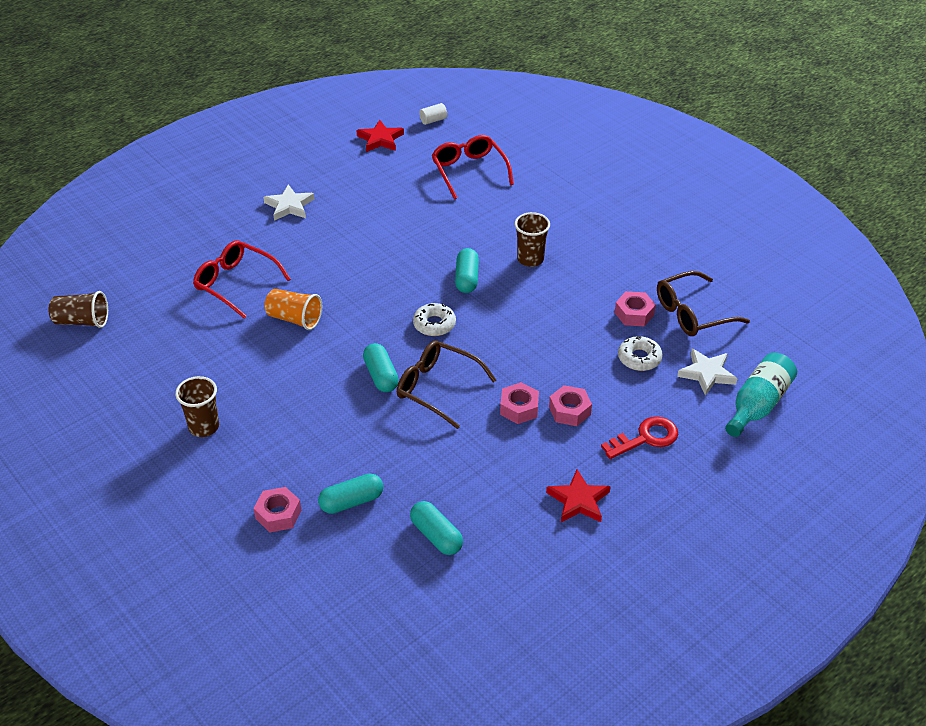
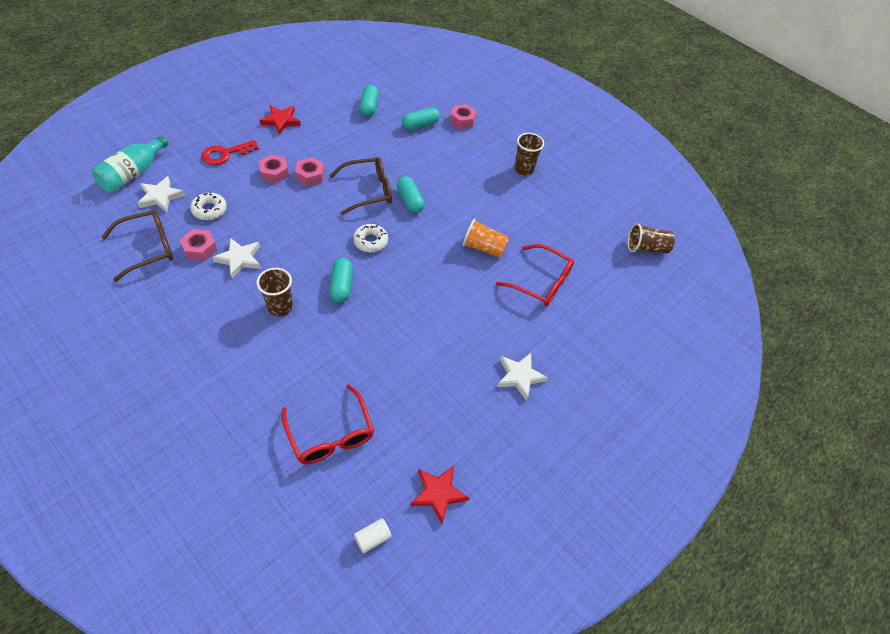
camera: 170 degrees right, 10 degrees up
brown glasses [397,341,496,429] -> brown glasses turned 45 degrees counterclockwise [329,157,392,215]
turquoise capsule [410,501,463,555] -> turquoise capsule turned 45 degrees clockwise [360,85,379,117]
none -> white star [212,238,261,278]

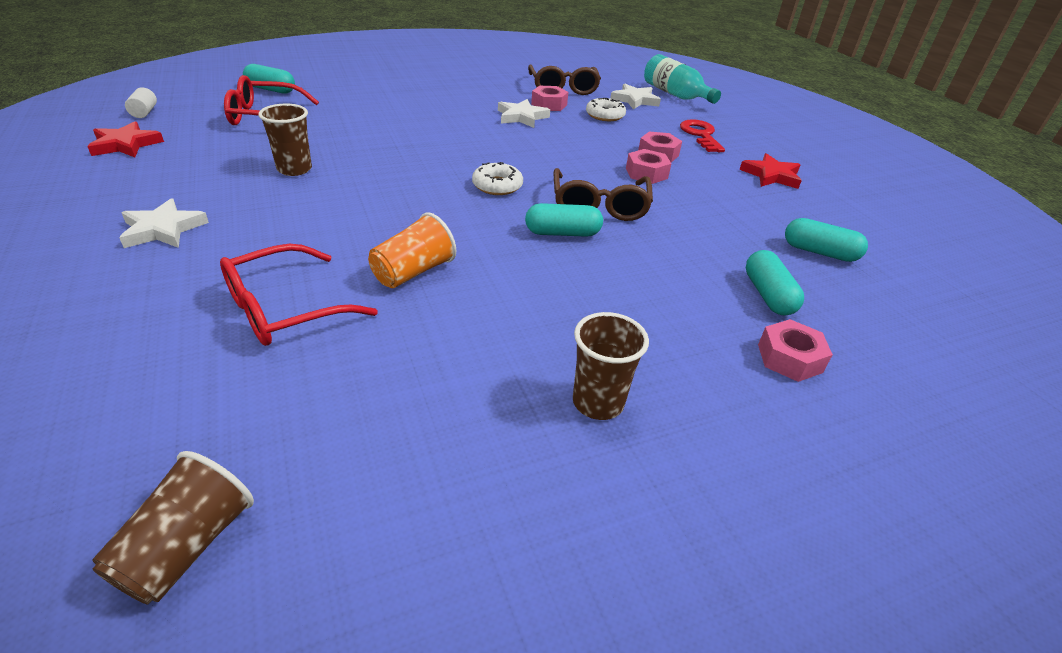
camera: 115 degrees right, 15 degrees down
brown cup [256,268,293,317] -> brown cup moved to [259,104,312,176]
turquoise capsule [330,258,353,302] -> turquoise capsule moved to [243,64,295,94]

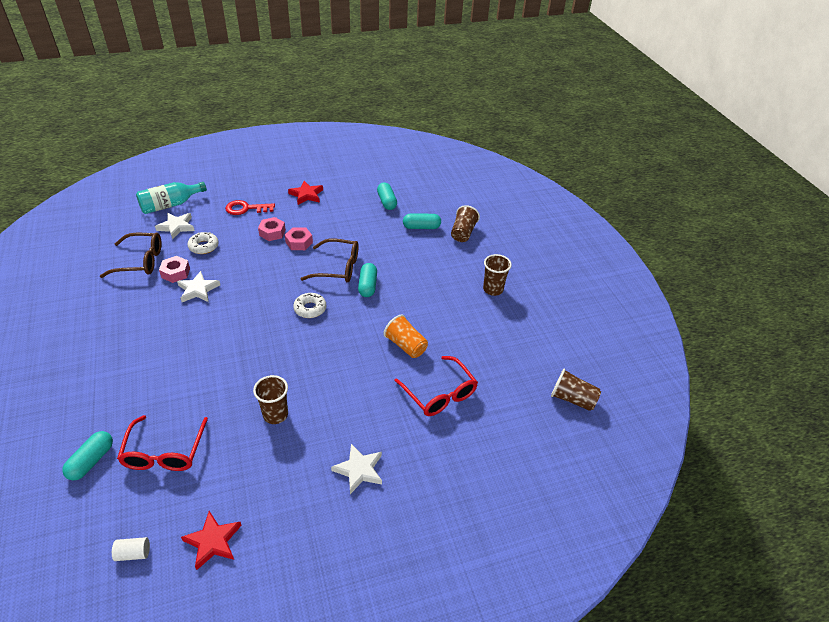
camera: 85 degrees left, 5 degrees up
pink nut [758,319,833,382] -> brown cup [451,205,480,242]
turquoise capsule [785,218,868,262] -> turquoise capsule turned 45 degrees counterclockwise [377,182,397,210]

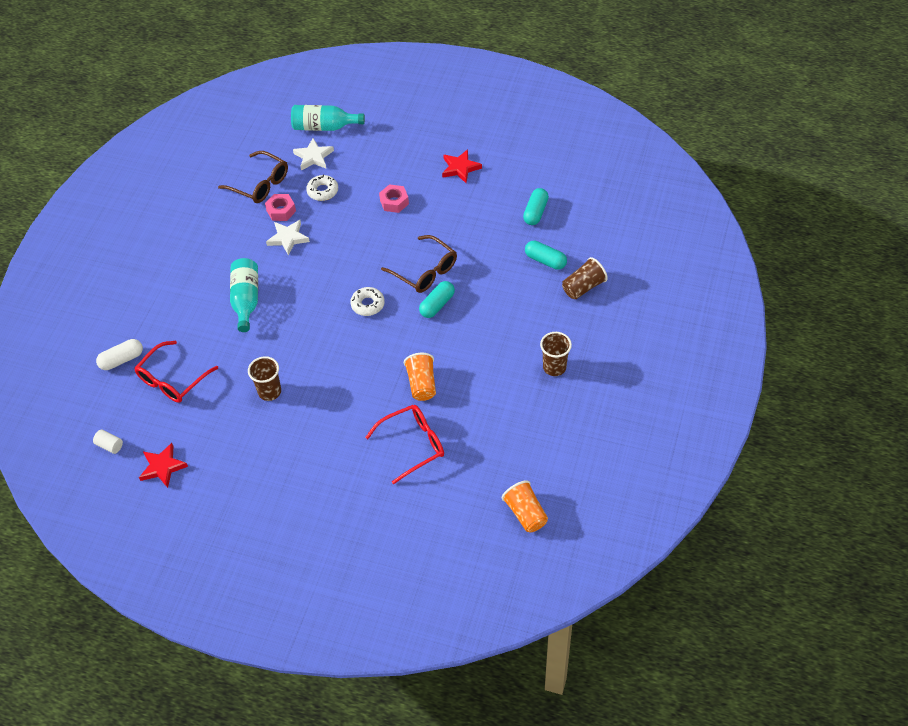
camera: 40 degrees right, 10 degrees up
turquoise capsule [62,431,113,480] -> white capsule [96,339,143,370]
red key [225,200,275,215] -> none
pink nut [285,227,313,250] -> none
white star [331,444,382,494] -> none
red glasses [394,356,478,416] -> red glasses turned 120 degrees counterclockwise [365,405,444,484]
brown cup [551,368,601,411] -> orange cup [502,480,548,532]
none -> turquoise bottle [230,258,258,332]

